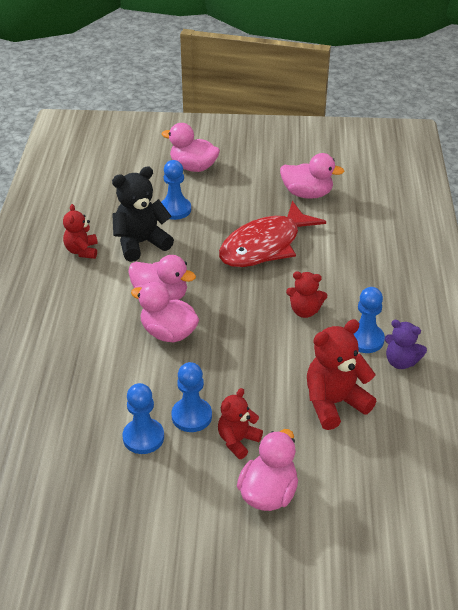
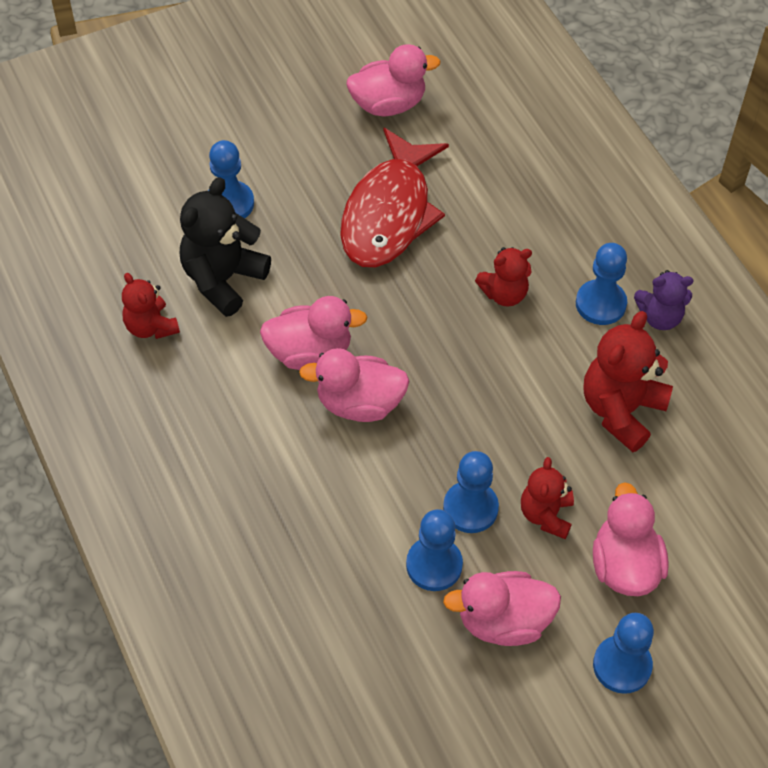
camera: 30 degrees left, 15 degrees up
pink duck [162,123,220,172] -> pink duck moved to [443,571,561,646]
none -> blue pawn [593,613,654,694]

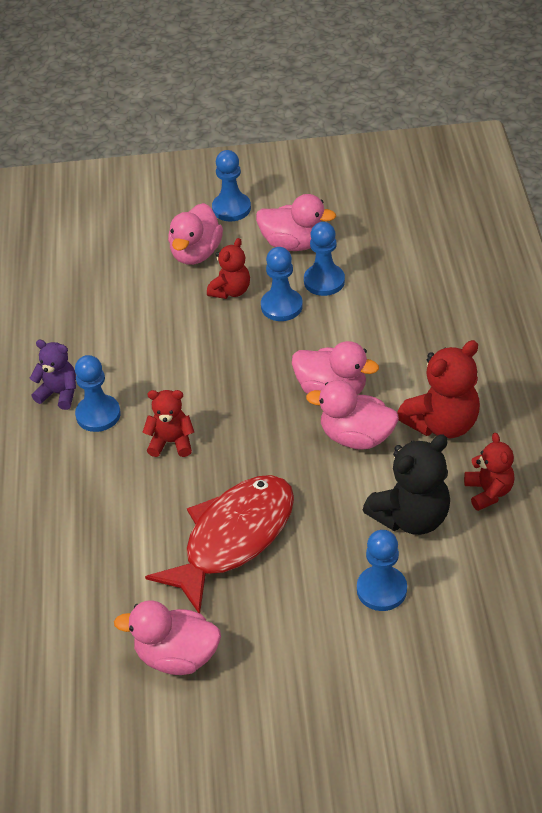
camera: 155 degrees left, 10 degrees down
red teddy bear [584,311,673,452] -> red teddy bear moved to [397,340,480,438]

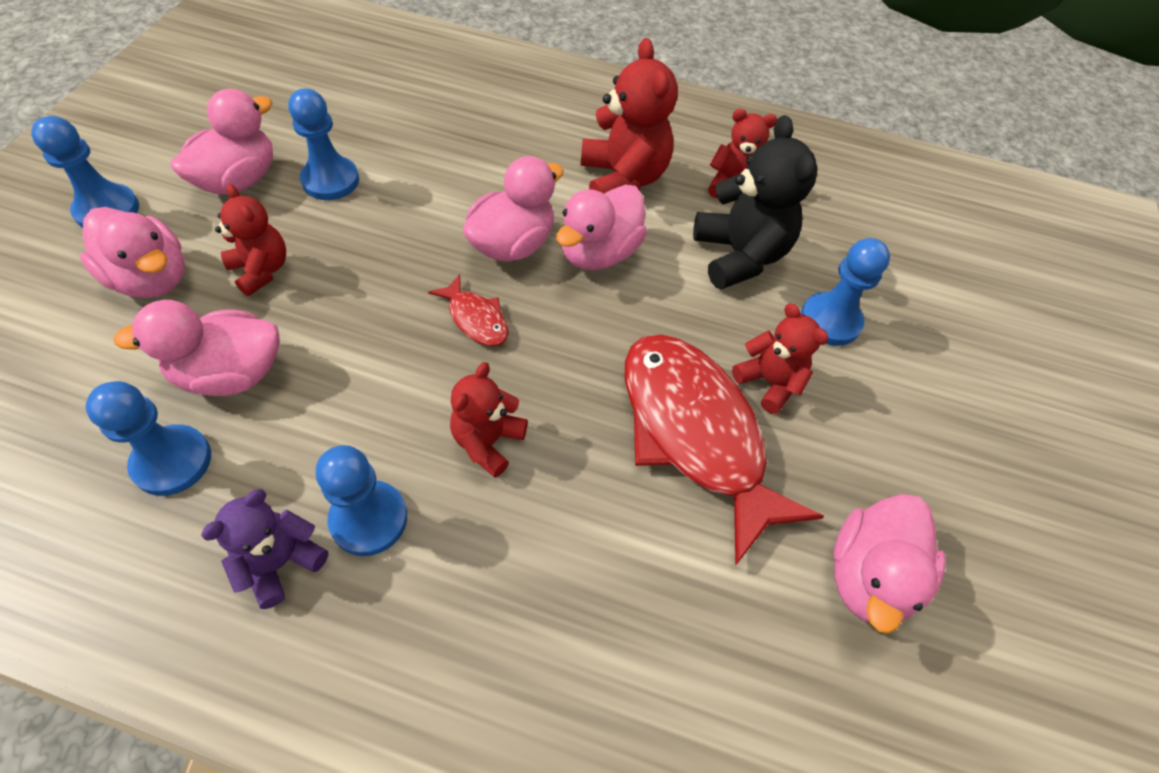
camera: 75 degrees left, 10 degrees up
blue pawn [261,247,303,321] -> blue pawn moved to [85,381,211,496]
none -> pink duck [114,300,280,396]
none -> red fish [428,274,509,346]
none -> red teddy bear [732,303,829,414]

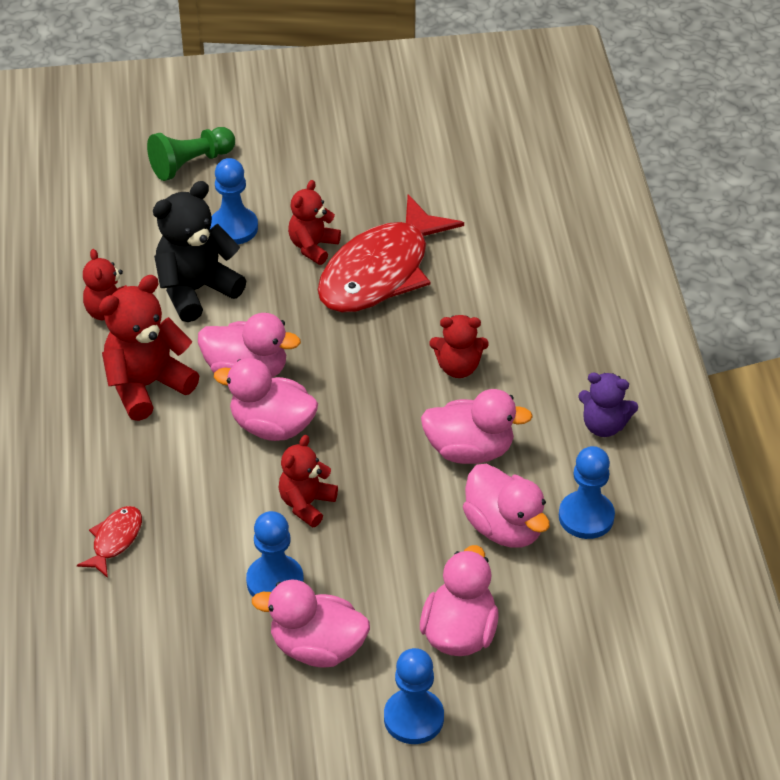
camera: 110 degrees left, 10 degrees down
red teddy bear [215,184,286,296] -> red teddy bear moved to [279,435,338,528]
blue pawn [316,445,407,556] -> none
red fish [428,274,509,346] -> red fish moved to [77,506,142,578]
pink duck [833,494,946,634] -> pink duck moved to [421,389,533,464]
none -> green pawn [147,127,235,181]

